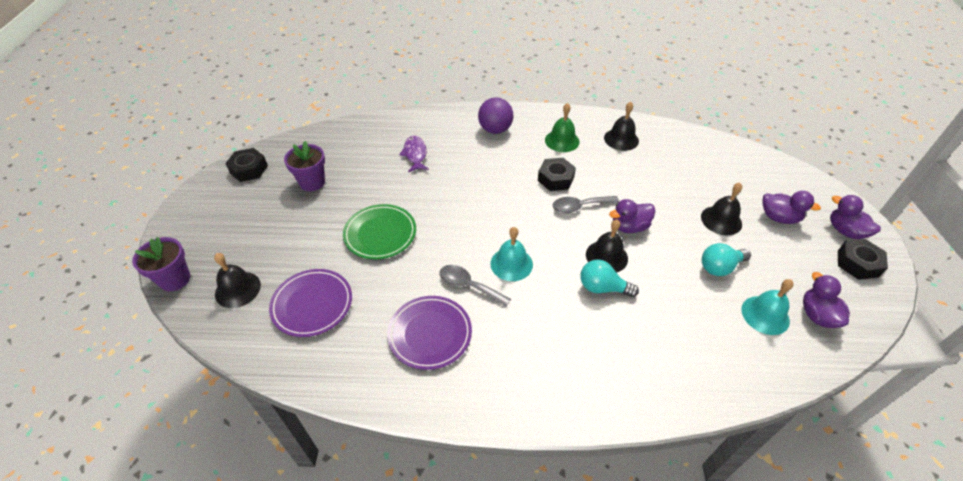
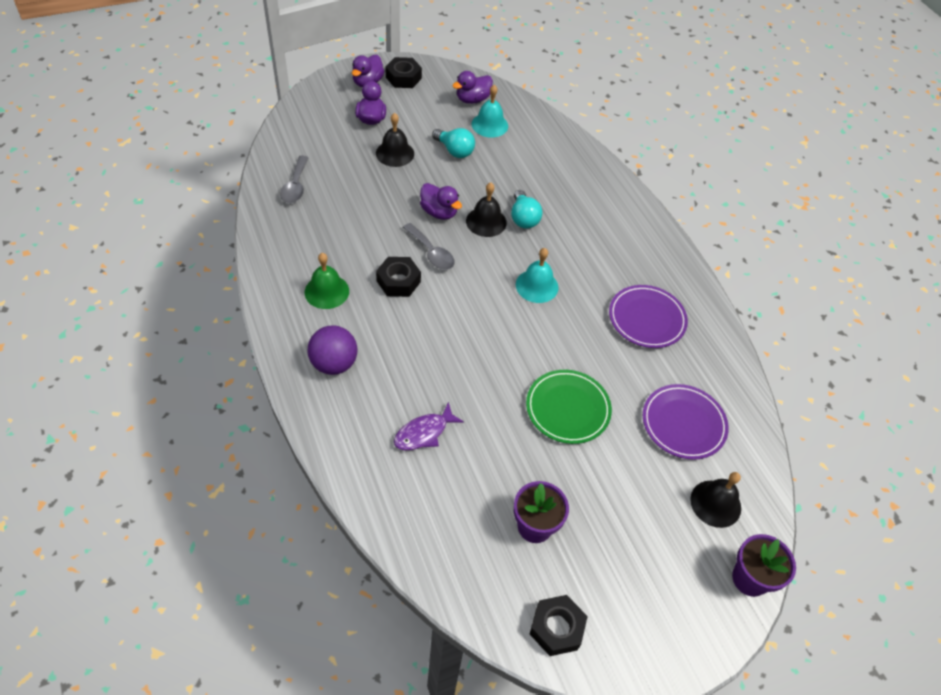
camera: 120 degrees left, 5 degrees up
grey spoon [439,265,511,307] -> grey spoon moved to [280,155,309,203]
black bell [604,102,639,151] -> none

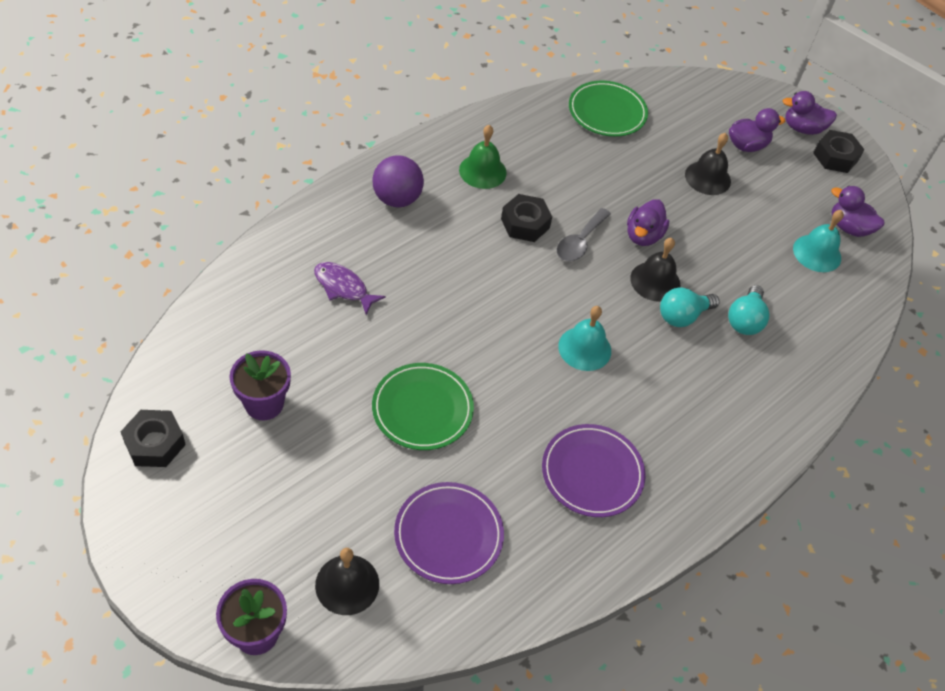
camera: 70 degrees right, 0 degrees up
grey spoon [280,155,309,203] -> green plate [569,81,648,137]
turquoise light bulb [432,128,475,158] -> turquoise light bulb moved to [728,285,769,335]

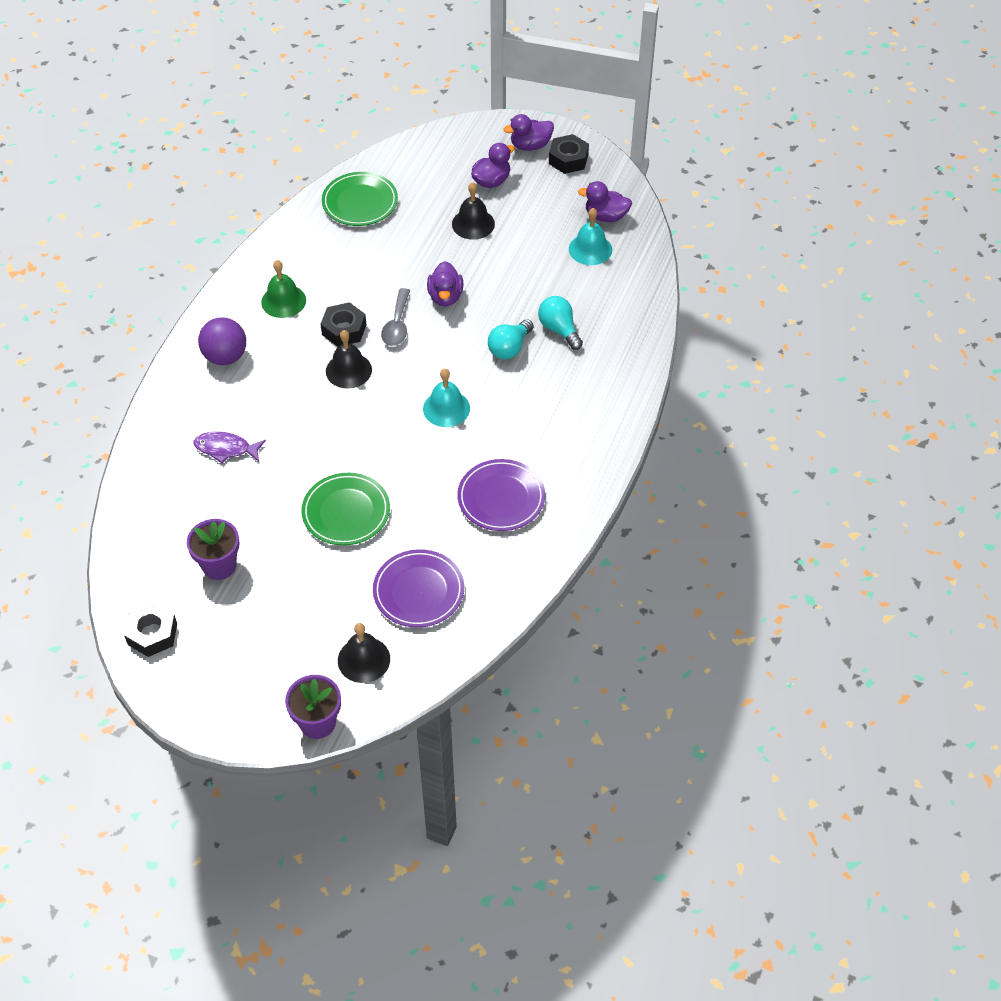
camera: 20 degrees left, 0 degrees up
black bell [630,238,680,302] -> black bell moved to [326,330,372,388]
turquoise light bulb [728,285,769,335] -> turquoise light bulb turned 150 degrees clockwise [538,296,583,350]

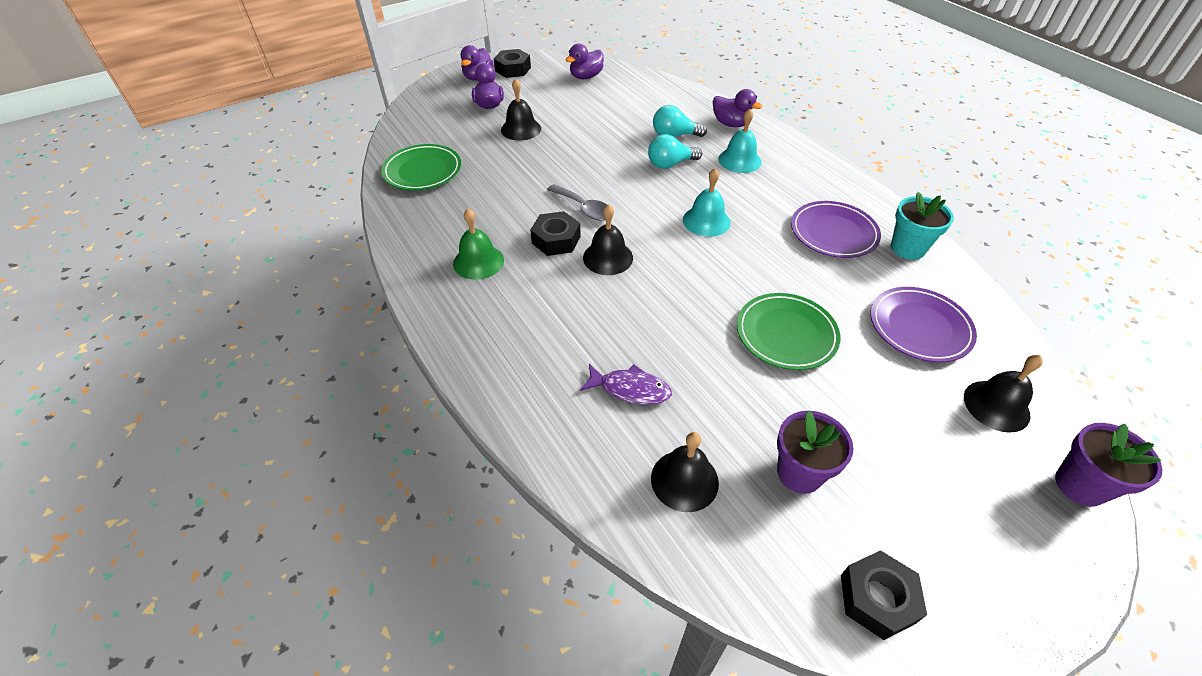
camera: 55 degrees left, 5 degrees down
purple fish [194,431,266,463] -> purple fish turned 120 degrees counterclockwise [580,364,672,405]
purple ball [198,317,246,365] -> none
purple duck [427,261,463,307] -> purple duck moved to [713,89,762,127]
turquoise light bulb [488,319,534,359] -> turquoise light bulb turned 90 degrees clockwise [648,134,702,169]
turquoise bell [569,208,612,265] -> turquoise bell moved to [718,109,761,173]
none -> black bell [651,432,719,512]
none -> turquoise flower pot [891,192,954,260]

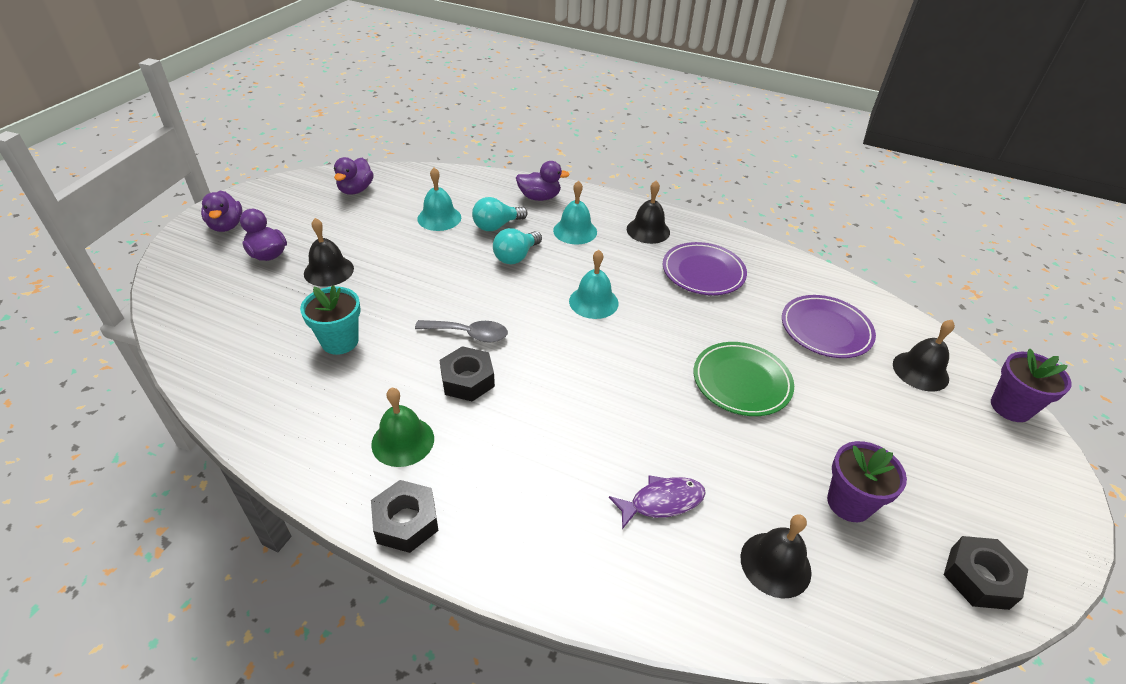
camera: 35 degrees left, 5 degrees down
green plate [381,144,461,190] -> none
black nut [494,49,531,78] -> black nut moved to [371,480,439,553]
black bell [583,204,633,275] -> black bell moved to [627,181,670,244]
turquoise flower pot [891,192,954,260] -> turquoise flower pot moved to [300,285,361,355]
none -> turquoise bell [417,168,461,231]

